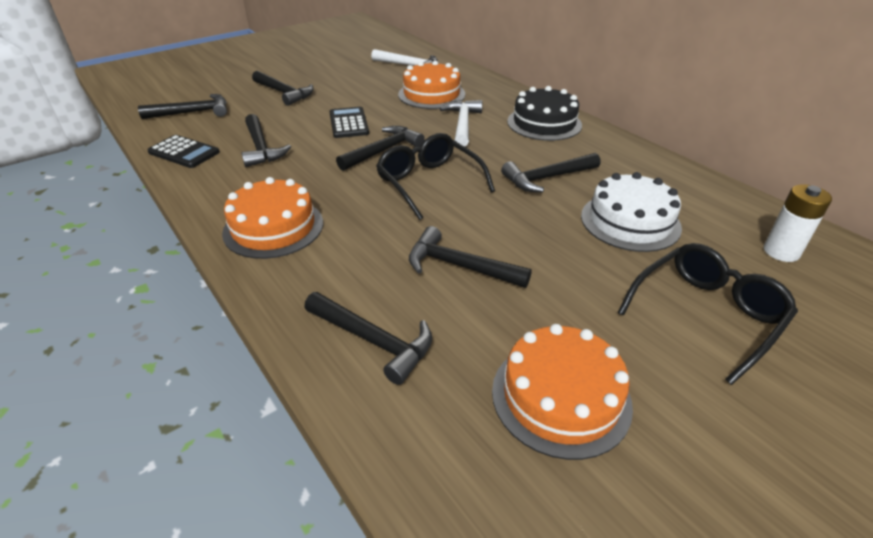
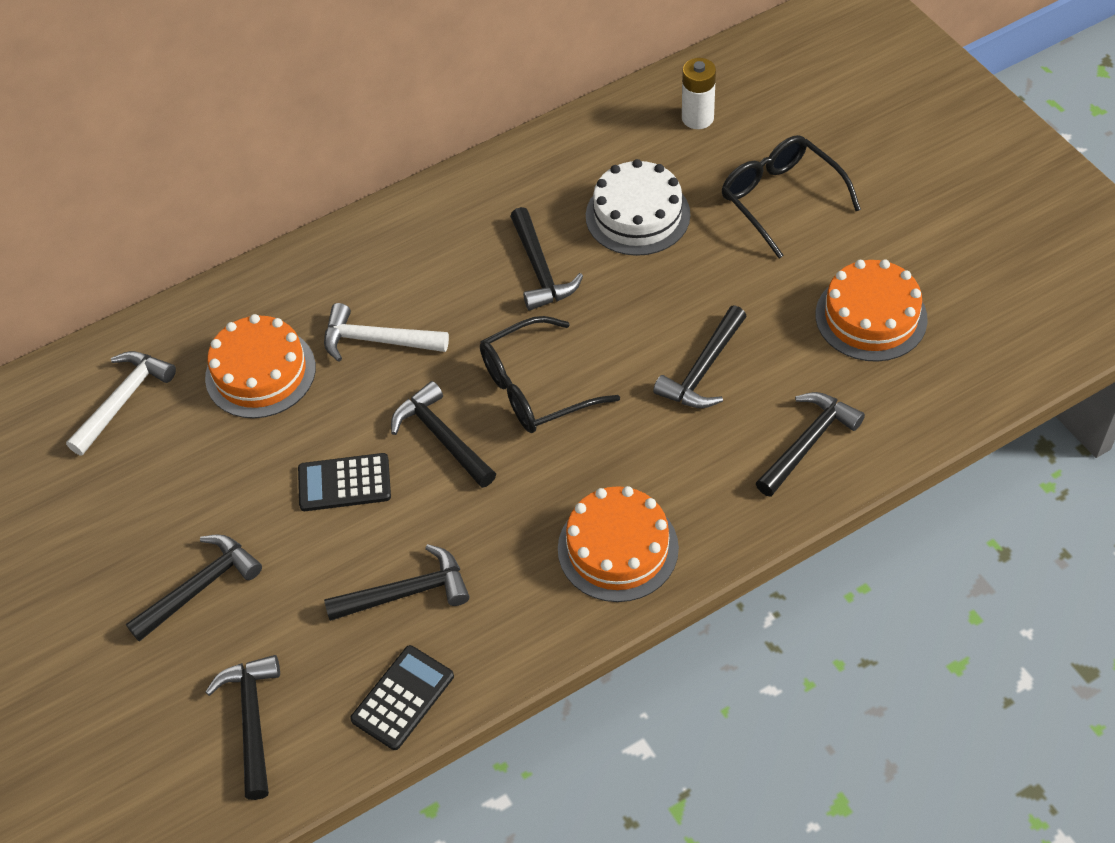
camera: 80 degrees left, 15 degrees up
black cake [507,86,582,141] -> none

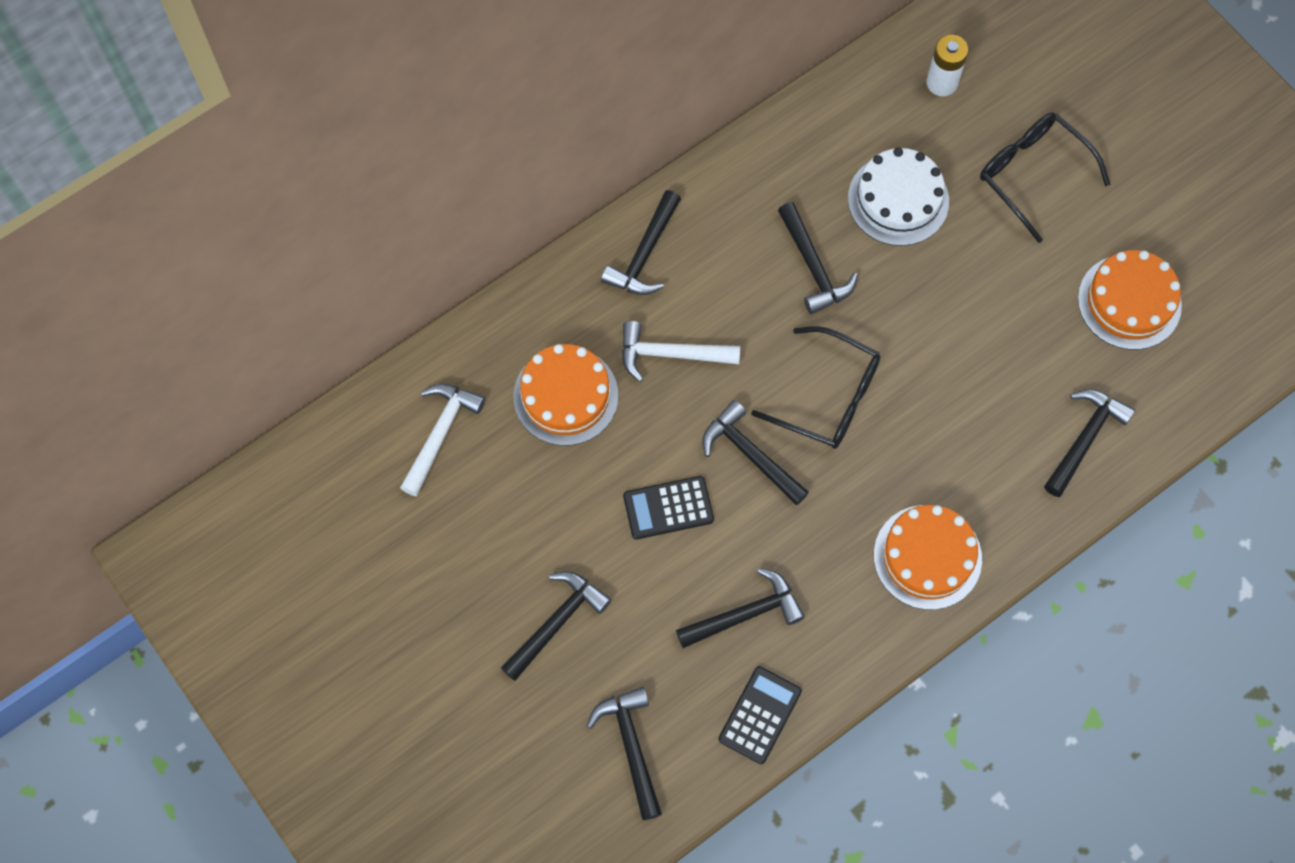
camera: 10 degrees left, 15 degrees up
black glasses [480,316,620,433] -> black glasses turned 120 degrees counterclockwise [751,326,881,449]
black hammer [653,305,747,408] -> black hammer moved to [601,190,681,295]

